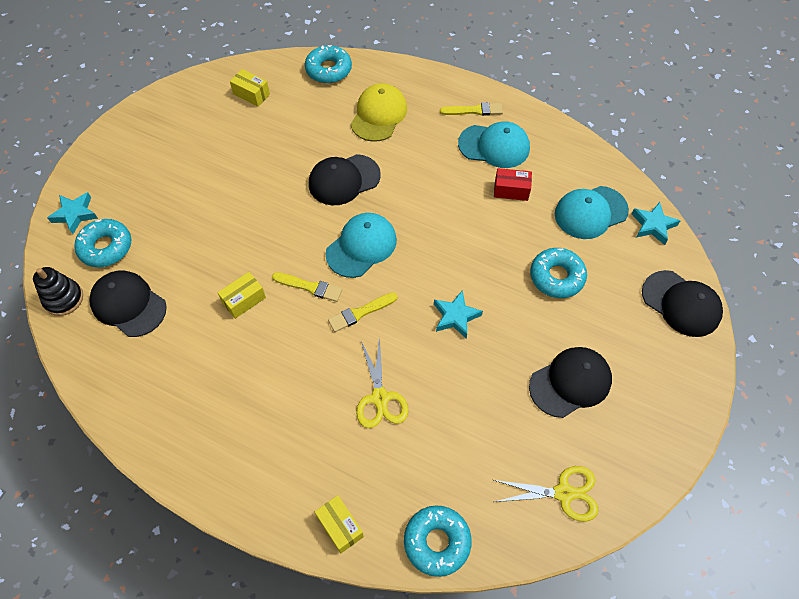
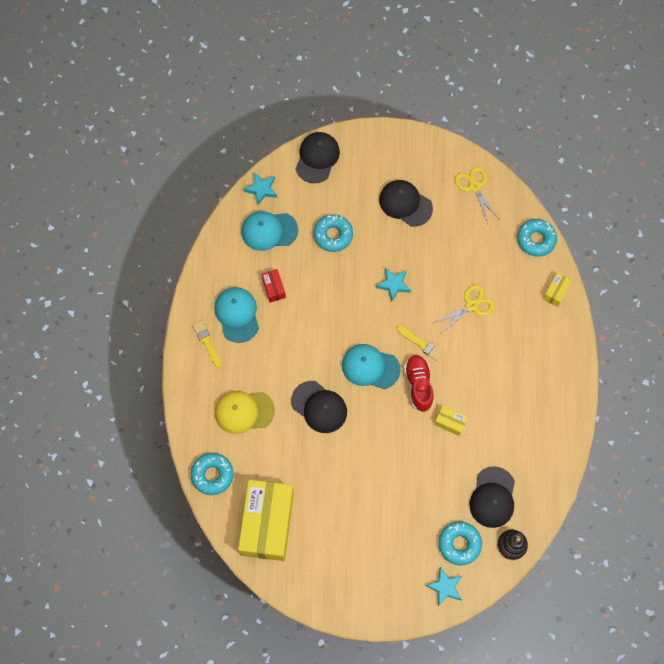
camera: 115 degrees left, 10 degrees up
yellow box [230,69,270,107] -> yellow box [238,480,294,561], size x2.45
yellow brush [272,272,342,302] -> red shoe [404,355,434,412]
turquoise cap [555,186,629,239] -> turquoise cap turned 135 degrees clockwise [241,211,298,251]

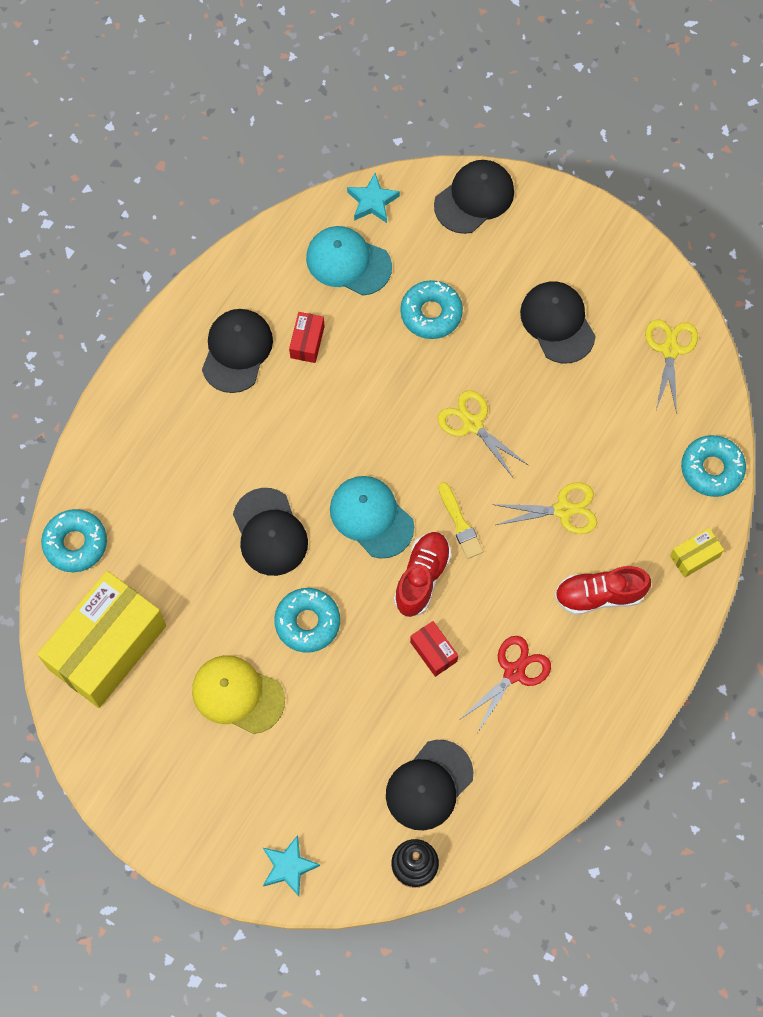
camera: 30 degrees right, 0 degrees up
yellow brush [192,320,222,368] -> none
turquoise cap [214,287,259,343] -> black cap [202,309,273,393]
yellow cap [215,391,275,434] -> yellow cap moved to [192,655,285,734]
turquoise star [376,267,411,301] -> yellow scissors [438,390,528,477]
yellow box [434,406,468,436] -> red box [410,621,458,677]
turquoise donut [438,521,482,565] -> turquoise donut moved to [274,588,340,653]
none -> red scissors [462,636,551,733]
none -> red shoe [555,566,651,615]

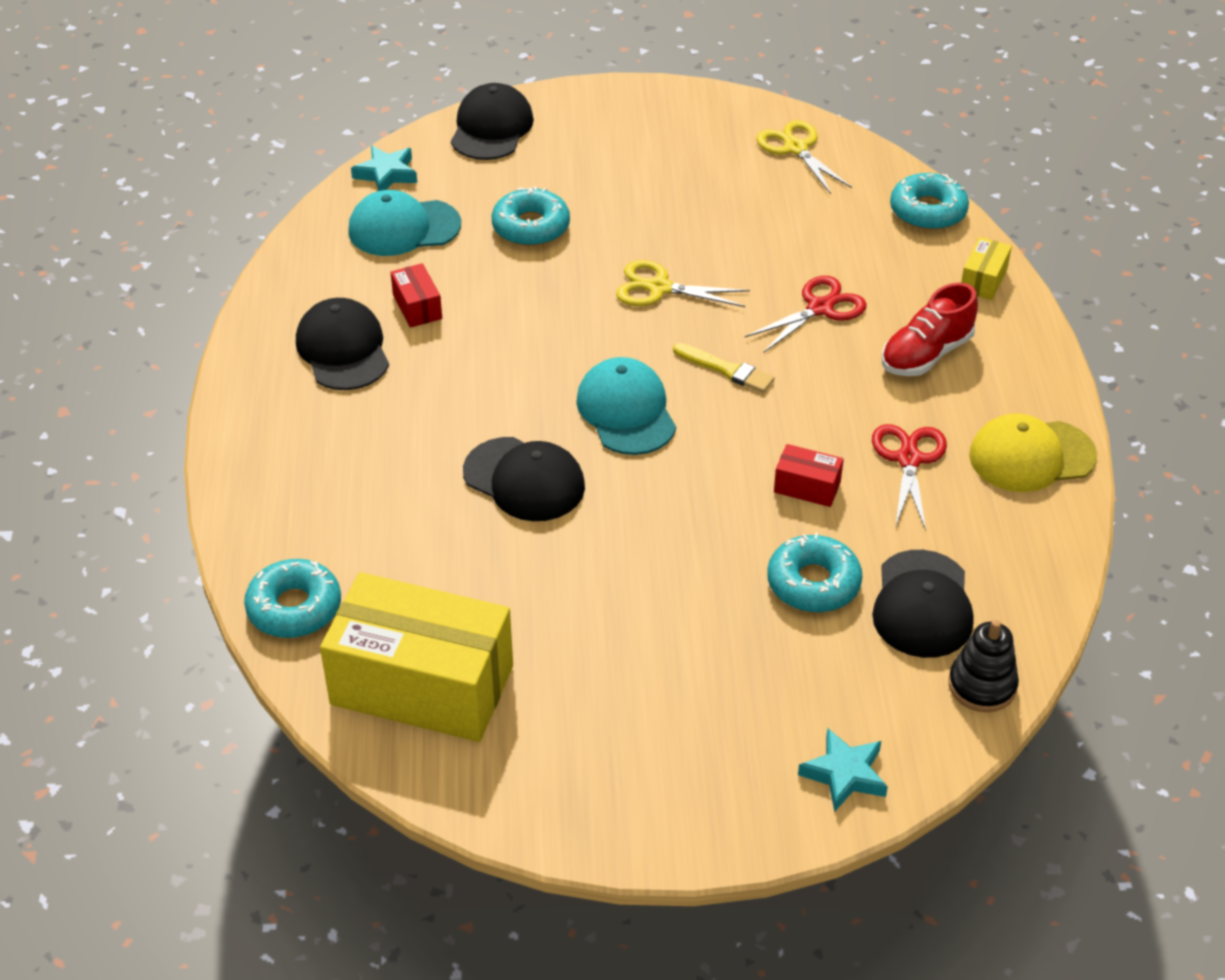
camera: 35 degrees left, 25 degrees down
yellow box [37,571,166,708] -> yellow box turned 75 degrees counterclockwise [320,572,513,742]
yellow cap [192,655,285,734] -> yellow cap moved to [969,413,1097,492]
turquoise donut [274,588,340,653] -> turquoise donut moved to [767,533,863,613]
turquoise cap [330,476,414,559] -> turquoise cap turned 60 degrees clockwise [576,357,676,455]
red shoe [394,532,451,617] -> none
yellow scissors [492,482,597,534] -> red scissors [745,276,867,353]
black cap [520,281,596,363] -> none

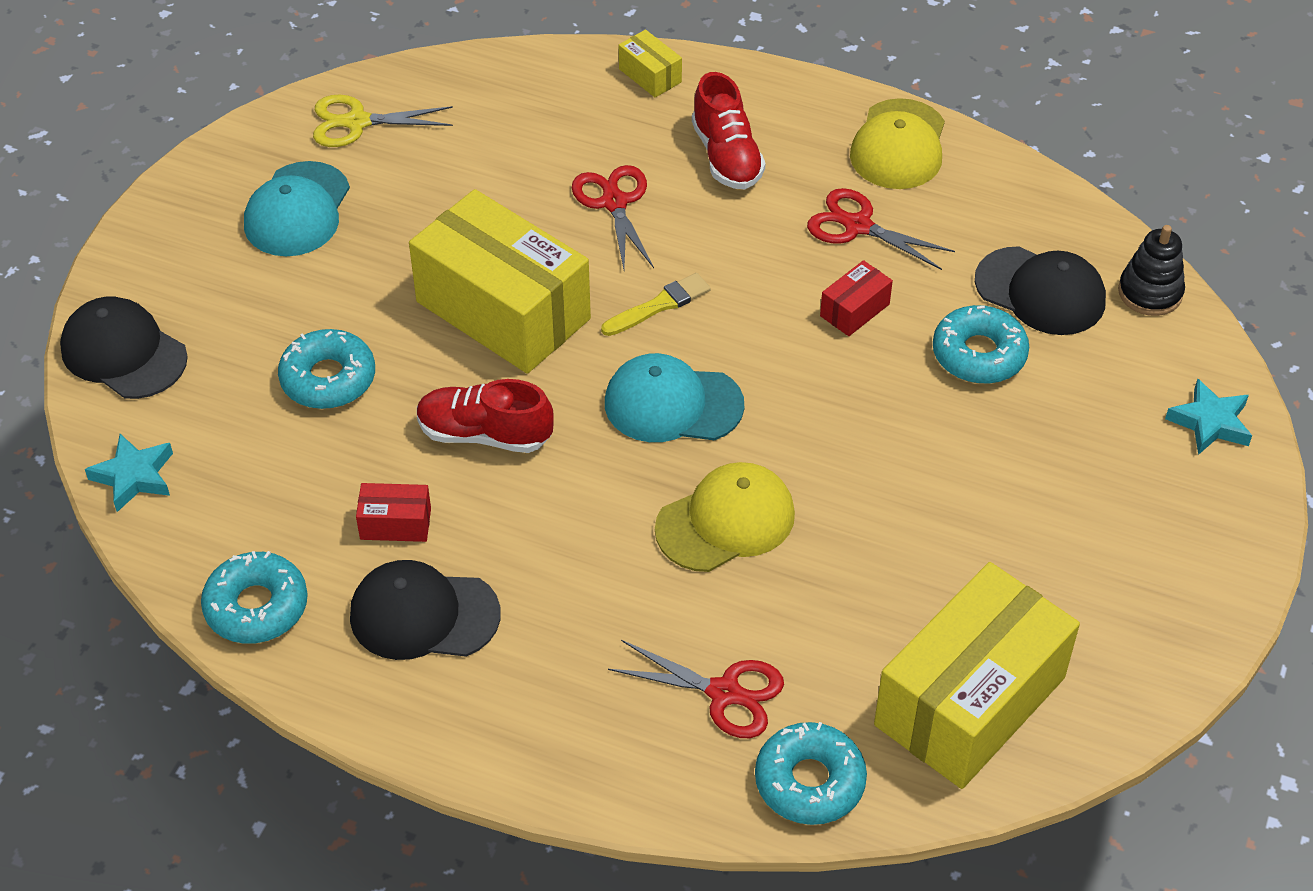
camera: 65 degrees left, 5 degrees up
turquoise cap [348,190,461,256] -> turquoise cap moved to [244,161,350,256]
black cap [463,437,585,521] -> yellow cap [655,462,795,572]
yellow scissors [616,260,750,307] -> yellow box [409,189,591,373]
turquoise donut [890,173,969,230] -> turquoise donut moved to [201,551,308,644]
none -> red shoe [417,379,554,453]
none -> red scissors [608,640,784,738]

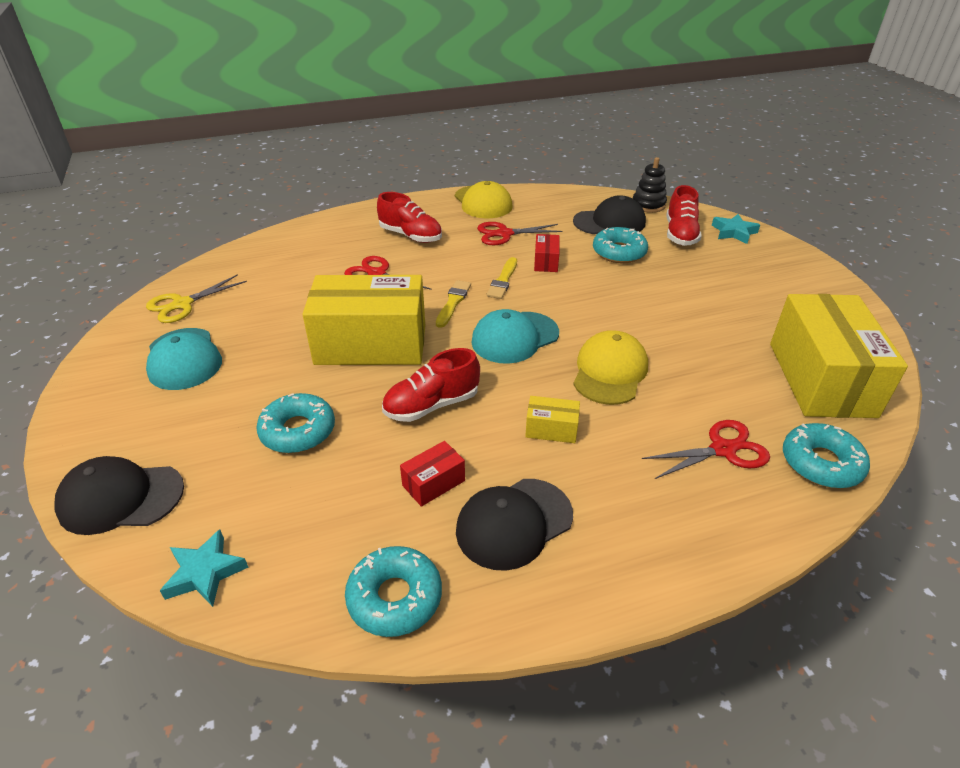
camera: 40 degrees left, 10 degrees down
yellow box [619,30,682,98] -> yellow box moved to [525,396,580,443]
none -> yellow brush [487,257,517,299]
none -> red shoe [667,185,702,246]

